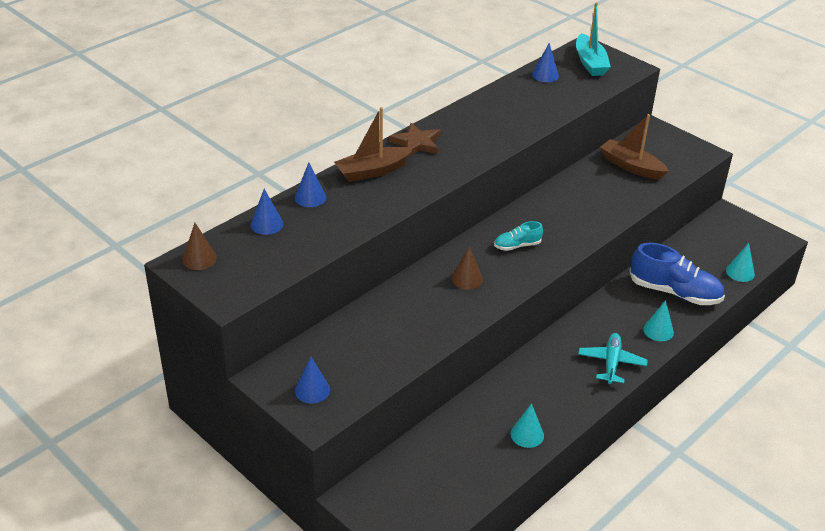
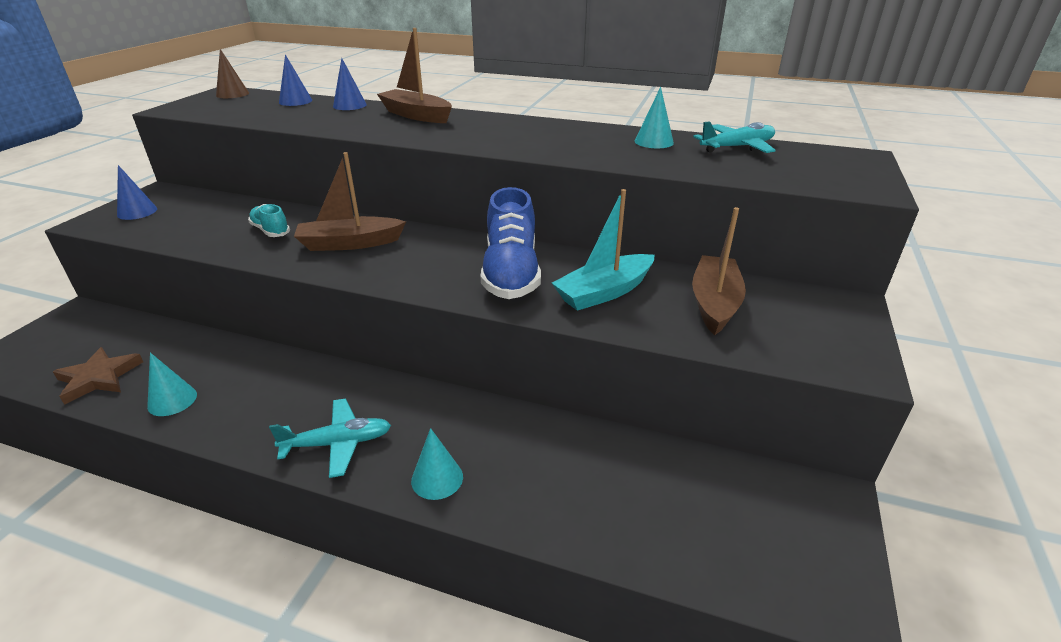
camera: 65 degrees right, 5 degrees down
brown star [389,123,440,156] -> brown star moved to [53,347,143,405]
brown cone [452,246,483,290] -> brown boat [294,152,406,251]
turquoise shoe [494,221,543,251] -> turquoise shoe moved to [248,204,290,237]
blue cone [532,43,559,82] -> turquoise plane [693,121,776,153]
turquoise boat [576,2,611,76] -> turquoise boat moved to [552,189,655,311]
blue shoe [629,243,725,305] -> blue shoe moved to [481,187,541,299]
turquoise cone [726,243,755,282] -> turquoise cone moved to [635,87,674,148]

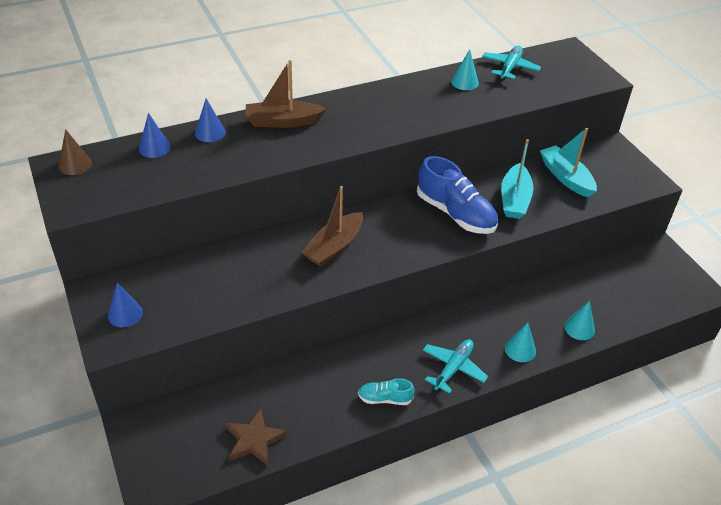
camera: 45 degrees left, 10 degrees up
turquoise cone [147,353,197,416] -> turquoise cone moved to [564,301,595,340]
turquoise shoe [248,204,290,237] -> turquoise shoe moved to [358,378,415,405]
brown boat [692,207,746,335] -> turquoise boat [540,128,597,198]

